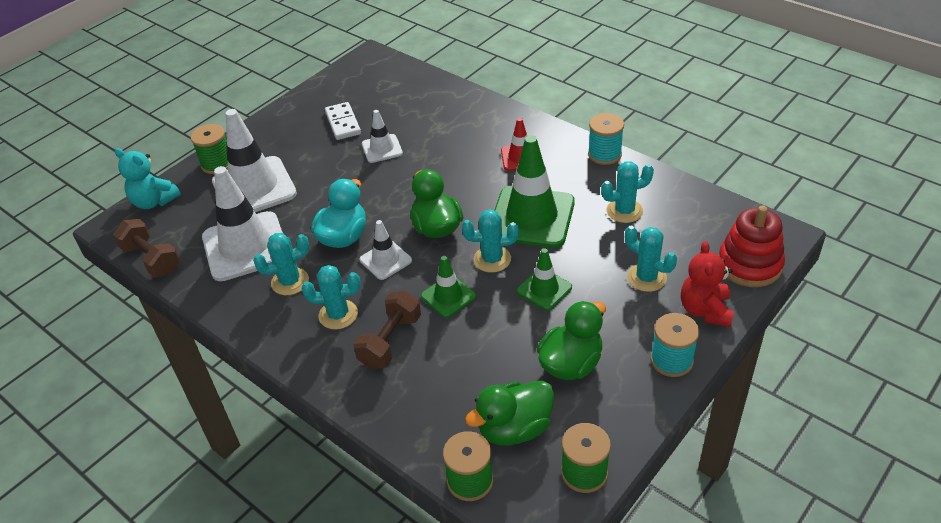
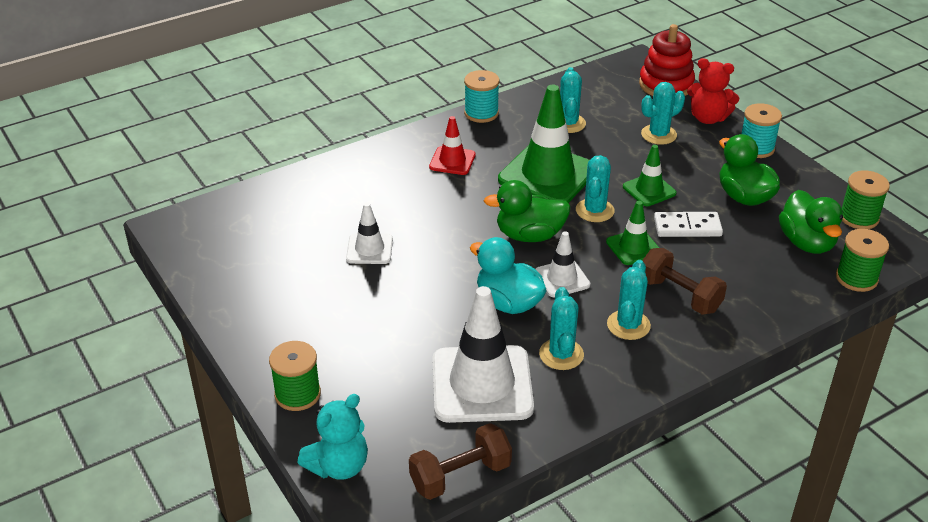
camera: 75 degrees left, 5 degrees down
white traffic cone [212,109,297,212] -> none
white domino [325,102,361,140] -> white domino moved to [654,212,723,237]

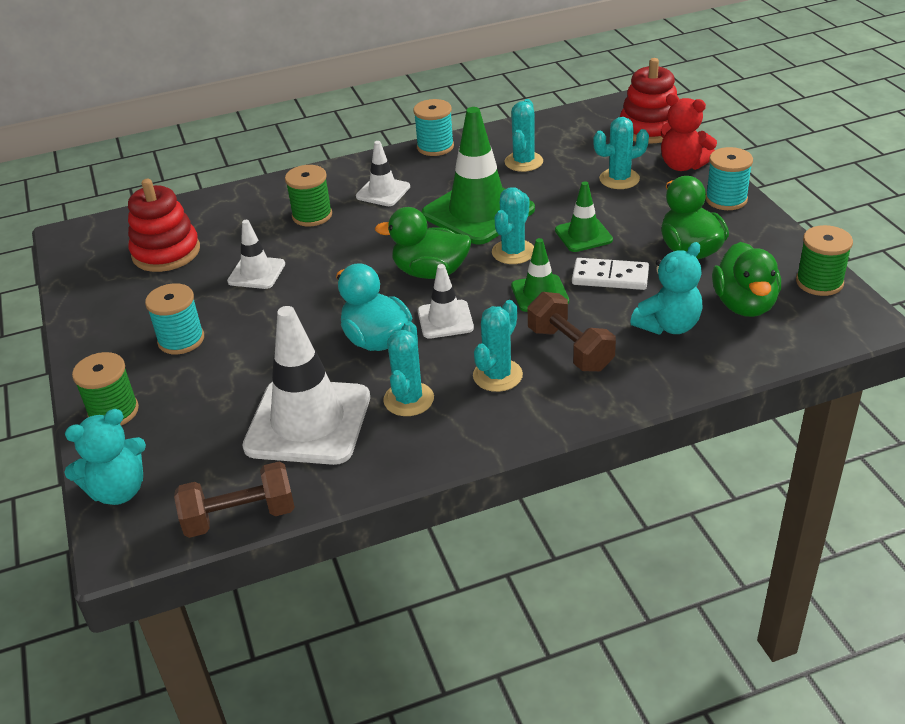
camera: 15 degrees right, 0 degrees up
red traffic cone [429,116,476,175] -> white traffic cone [356,141,410,206]
green spool [836,229,889,292] -> green spool moved to [285,165,332,227]
none -> red stacking toy [128,179,200,272]
none -> turquoise spool [145,283,204,354]
none -> turquoise teddy bear [630,242,703,335]

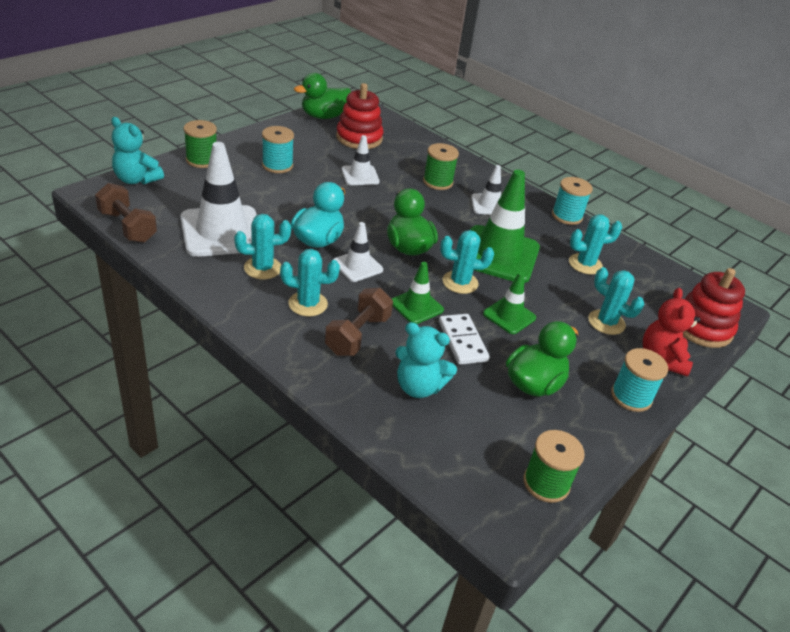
camera: 55 degrees right, 0 degrees up
green duck [712,242,781,317] -> green duck moved to [294,73,351,119]

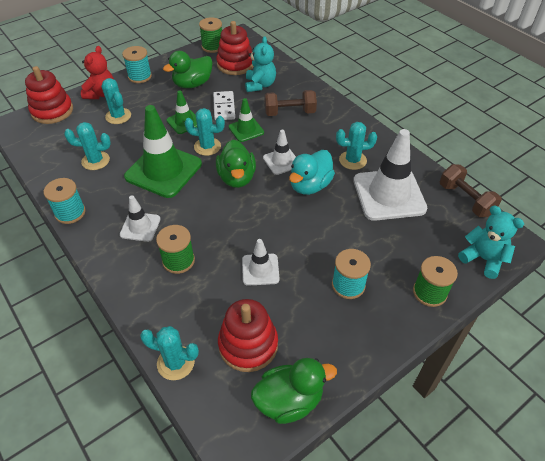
camera: 165 degrees left, 10 degrees up
turquoise cactus [280,249,340,317] -> turquoise cactus moved to [140,326,199,380]
brown dumbbell [325,288,393,356] -> brown dumbbell turned 45 degrees clockwise [265,90,317,116]
turquoise teddy bear [395,322,457,398] -> turquoise teddy bear turned 60 degrees clockwise [245,36,276,92]
none -> red stacking toy [216,21,254,75]

